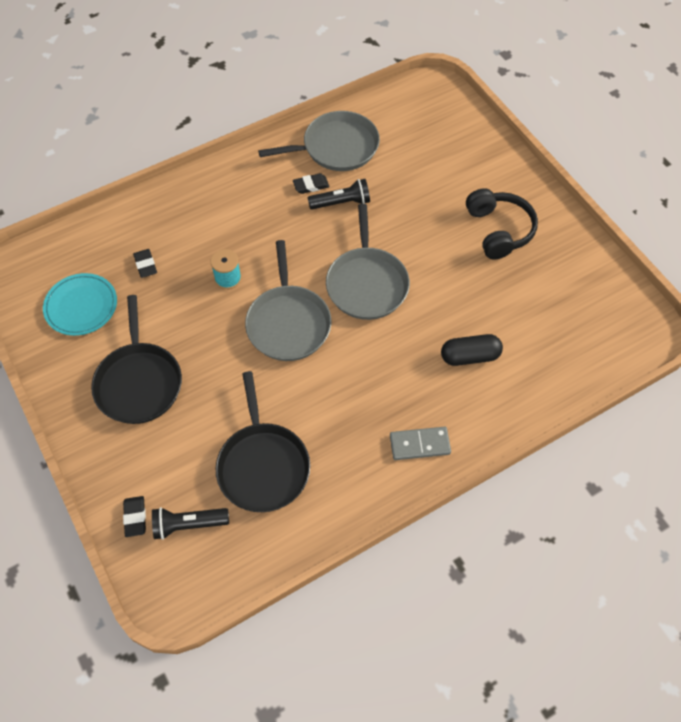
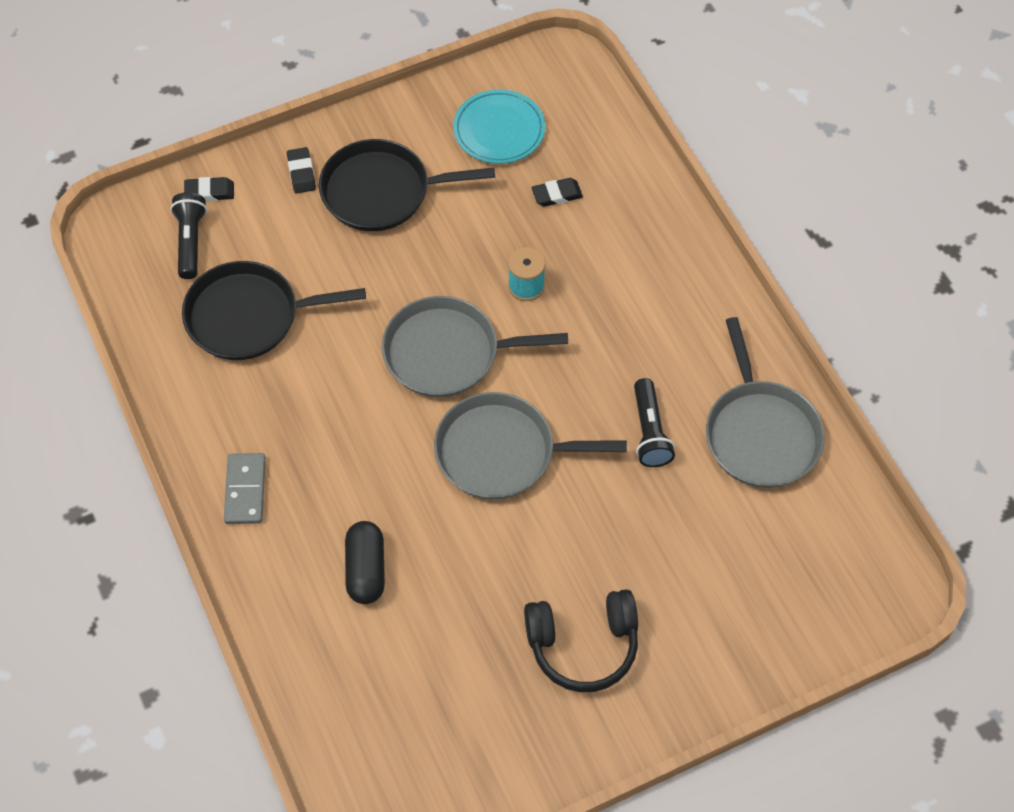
camera: 95 degrees right, 0 degrees up
black eraser [293,173,330,194] -> black eraser moved to [287,147,316,194]

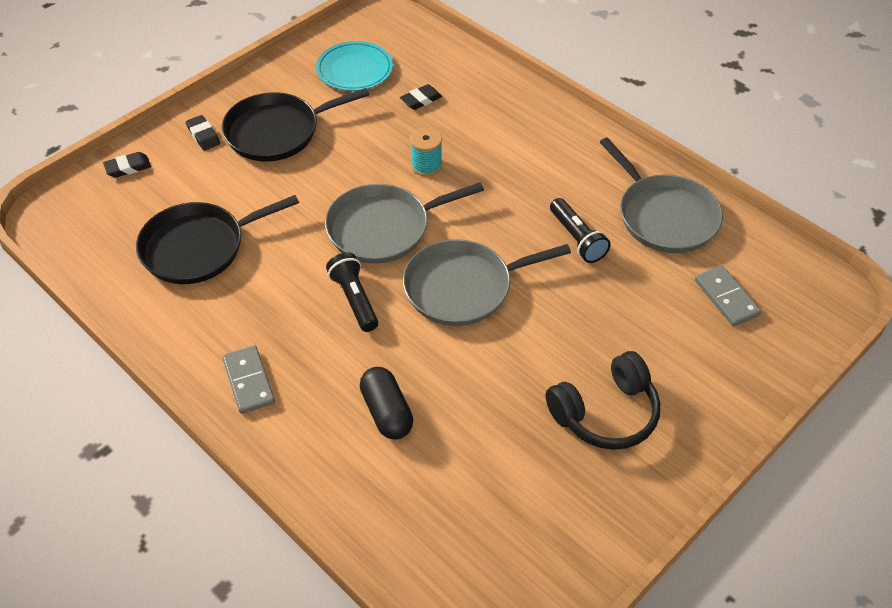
camera: 20 degrees left, 10 degrees down
black flashlight [170,192,207,279] -> black flashlight moved to [326,252,378,332]
none -> grey domino [695,265,761,326]

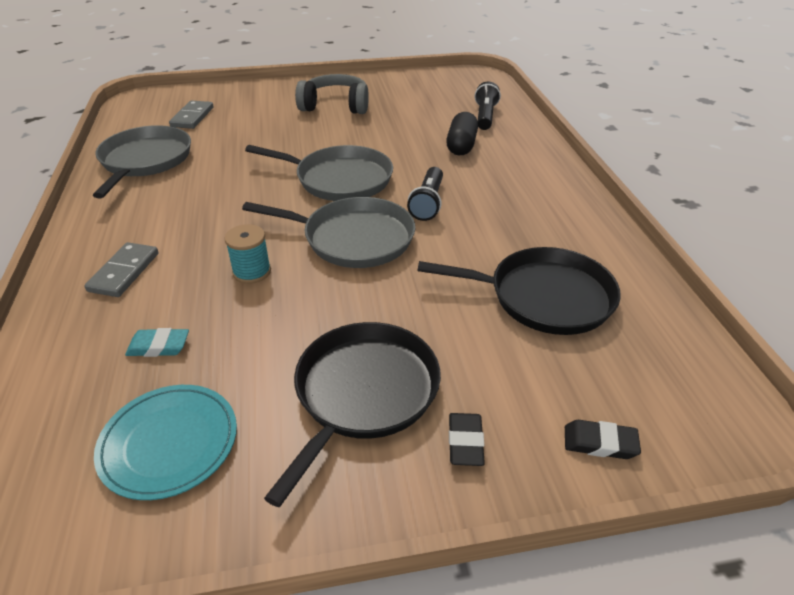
camera: 145 degrees left, 10 degrees down
black pan [222,88,369,161] -> black pan turned 75 degrees counterclockwise [264,322,441,507]
grey domino [222,346,275,414] -> grey domino moved to [84,242,158,297]
black eraser [400,84,442,110] -> turquoise eraser [125,328,189,357]
black headphones [546,351,660,450] -> grey headphones [295,74,369,114]
black flashlight [550,198,611,263] -> black flashlight moved to [475,81,501,130]

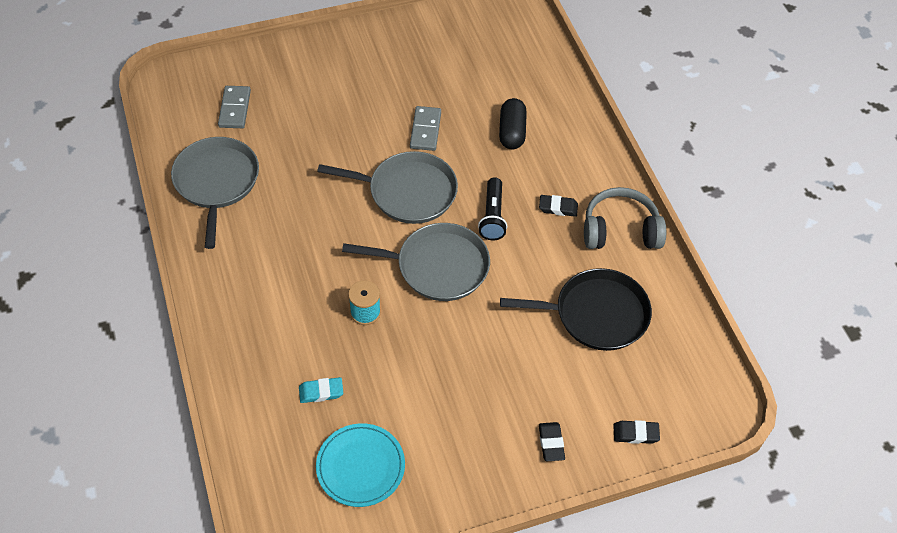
camera: 10 degrees left, 15 degrees up
grey domino [84,242,158,297] -> grey domino moved to [410,106,441,151]
black pan [264,322,441,507] -> none
grey headphones [295,74,369,114] -> grey headphones moved to [584,187,666,249]
black flashlight [475,81,501,130] -> none
none -> black eraser [539,195,578,217]

